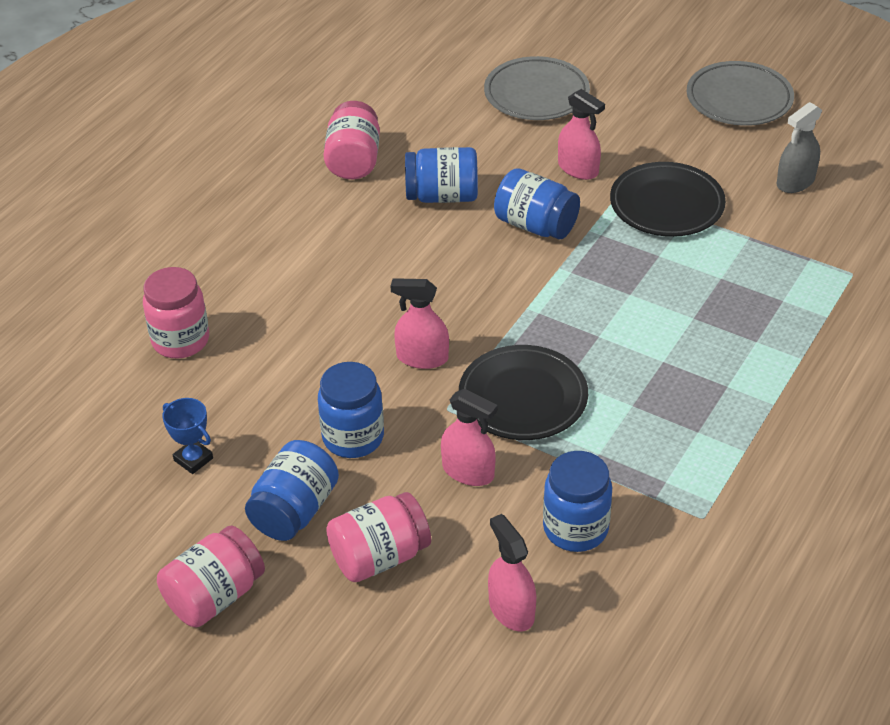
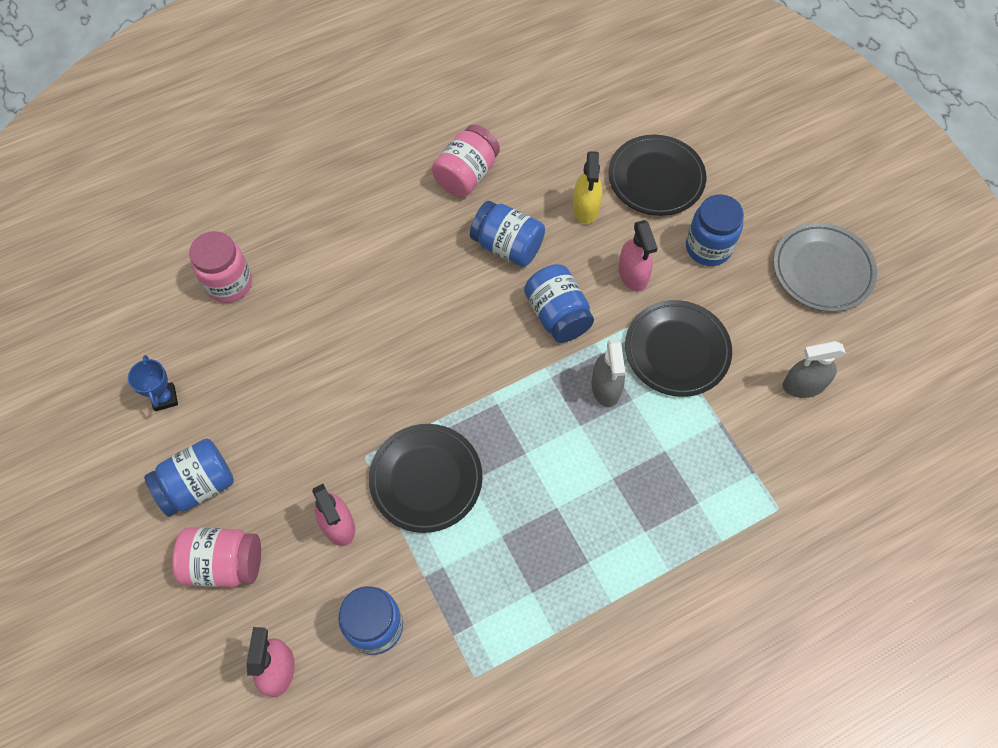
camera: 30 degrees right, 20 degrees up
pink jar [157,525,265,627] -> none
blue jar [318,362,384,458] -> blue jar moved to [686,194,744,266]
pink spray bottle [391,278,449,369] -> none
grey plate [484,56,590,120] -> black plate [608,135,706,216]
none -> yellow spray bottle [573,151,602,224]
none -> grey spray bottle [591,339,625,407]

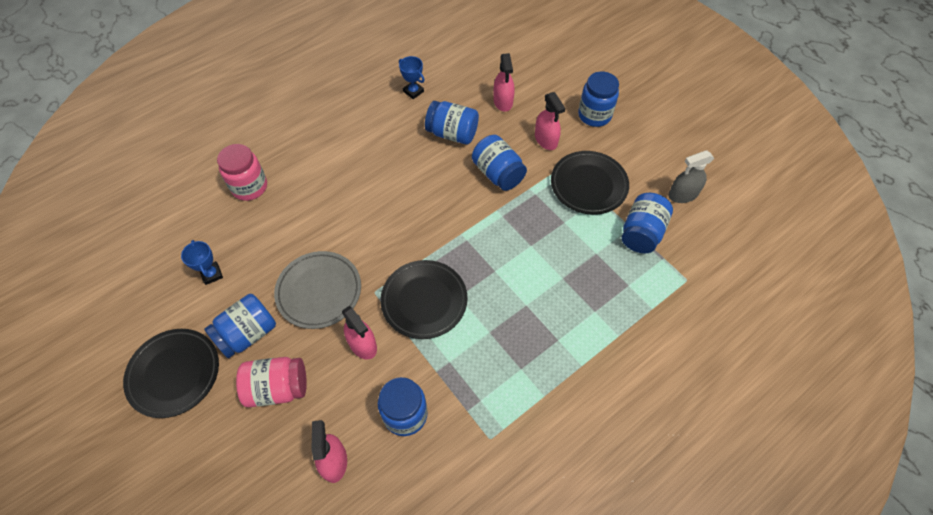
camera: 10 degrees left, 5 degrees down
pink jar [432,125,500,197] -> blue trophy [399,56,425,99]
yellow spray bottle [573,151,602,224] -> pink spray bottle [493,53,515,112]
grey spray bottle [591,339,625,407] -> none
black plate [608,135,706,216] -> black plate moved to [123,329,219,418]
grey plate [773,223,877,312] -> grey plate moved to [274,251,361,329]
none -> blue jar [622,193,673,254]

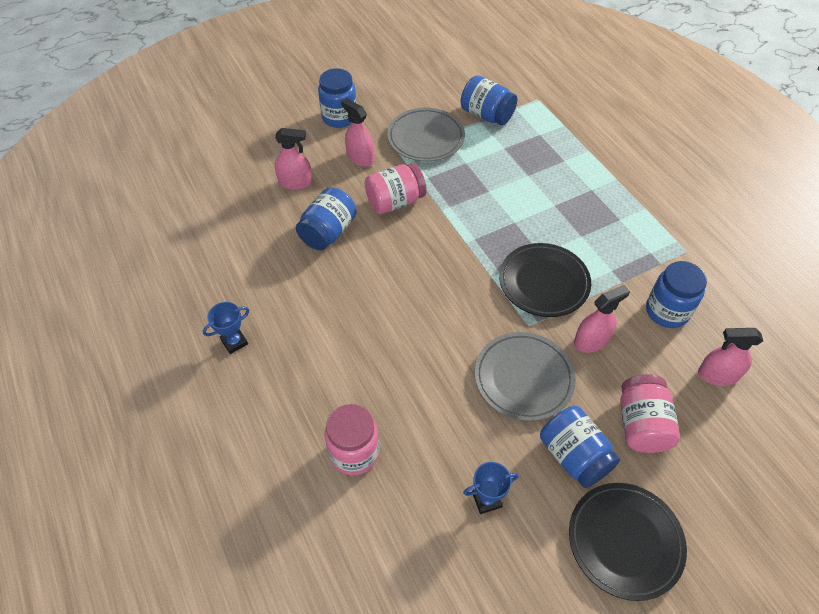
camera: 80 degrees left, 5 degrees down
blue trophy [399,56,425,99] -> blue trophy moved to [203,302,249,354]
blue jar [472,135,527,191] -> pink jar [365,163,427,214]
pink spray bottle [535,92,565,150] -> pink spray bottle turned 120 degrees counterclockwise [341,98,374,167]
black plate [551,151,629,215] -> grey plate [387,108,465,161]
grey spray bottle [668,150,714,203] -> none

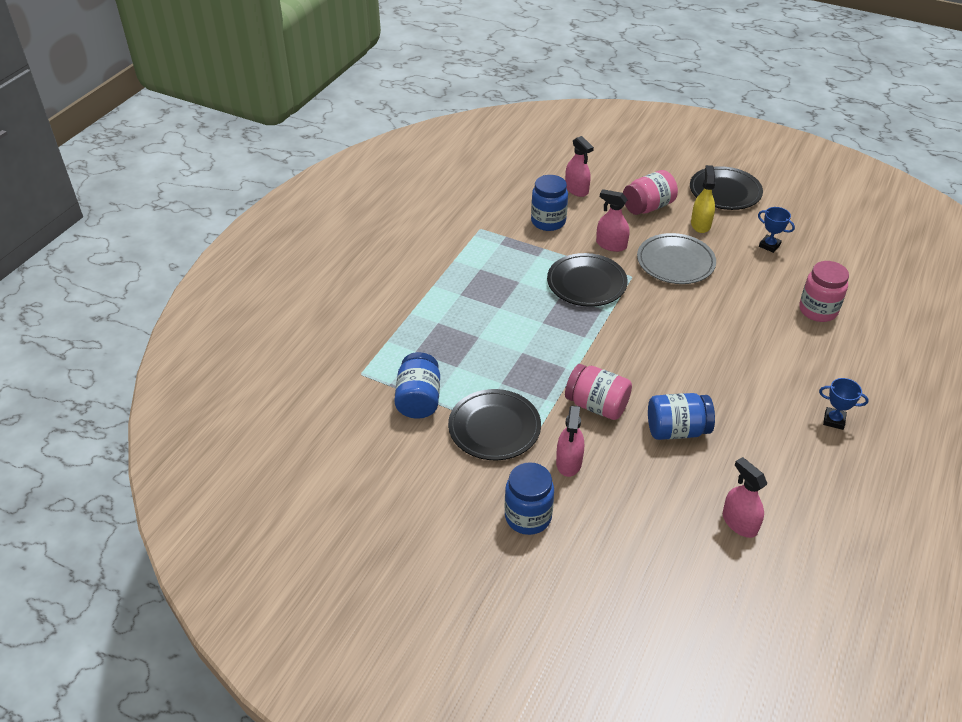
camera: 125 degrees left, 10 degrees down
pink spray bottle [275,128,312,190] -> pink spray bottle moved to [723,457,767,538]
grey plate [387,108,465,161] -> black plate [448,389,541,460]
blue jar [540,406,620,488] -> yellow spray bottle [691,165,715,233]

